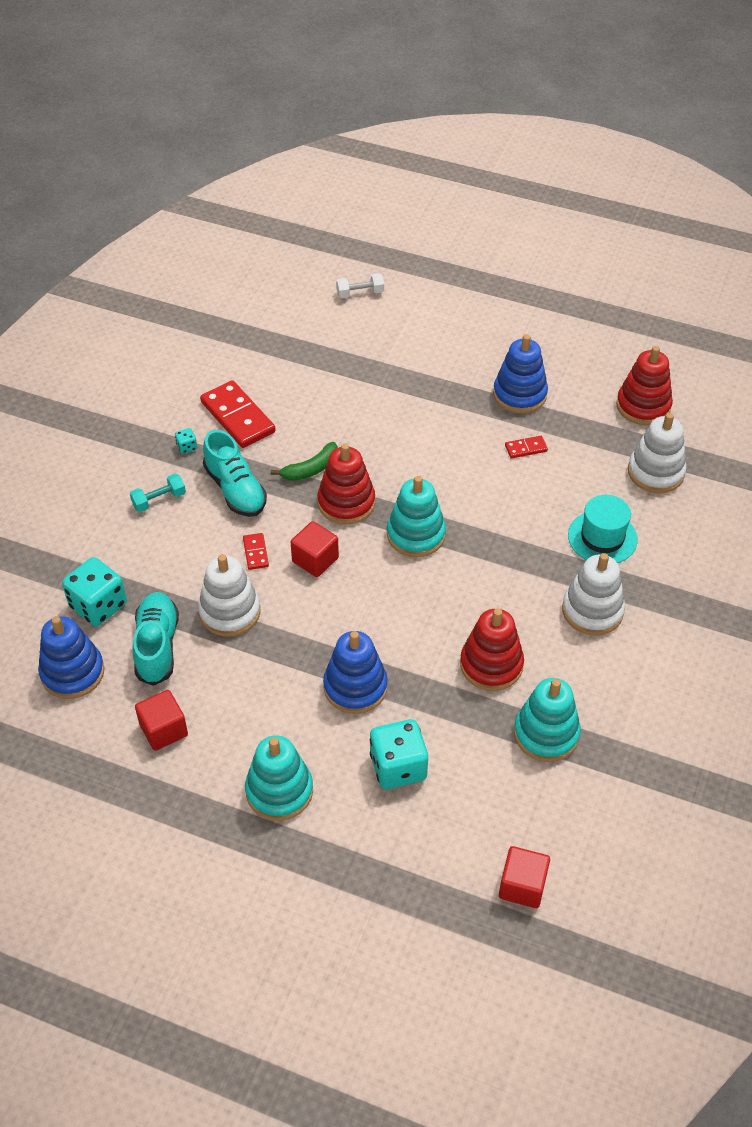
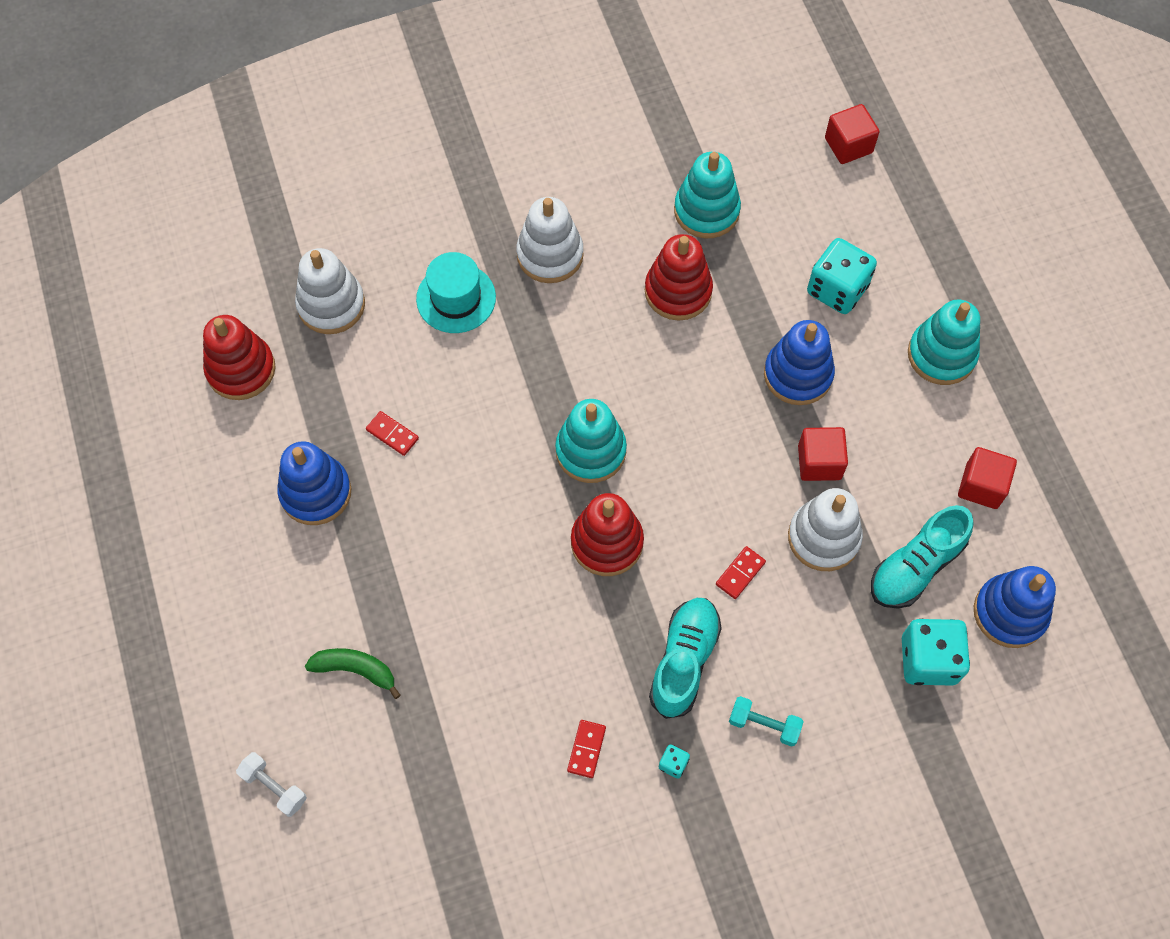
camera: 130 degrees left, 15 degrees up
red domino [200,380,275,448] -> red domino [567,720,606,778], size x0.48
green banana [271,442,338,481] -> green banana moved to [305,648,401,699]
red cube [291,521,339,577] -> red cube moved to [798,427,848,481]

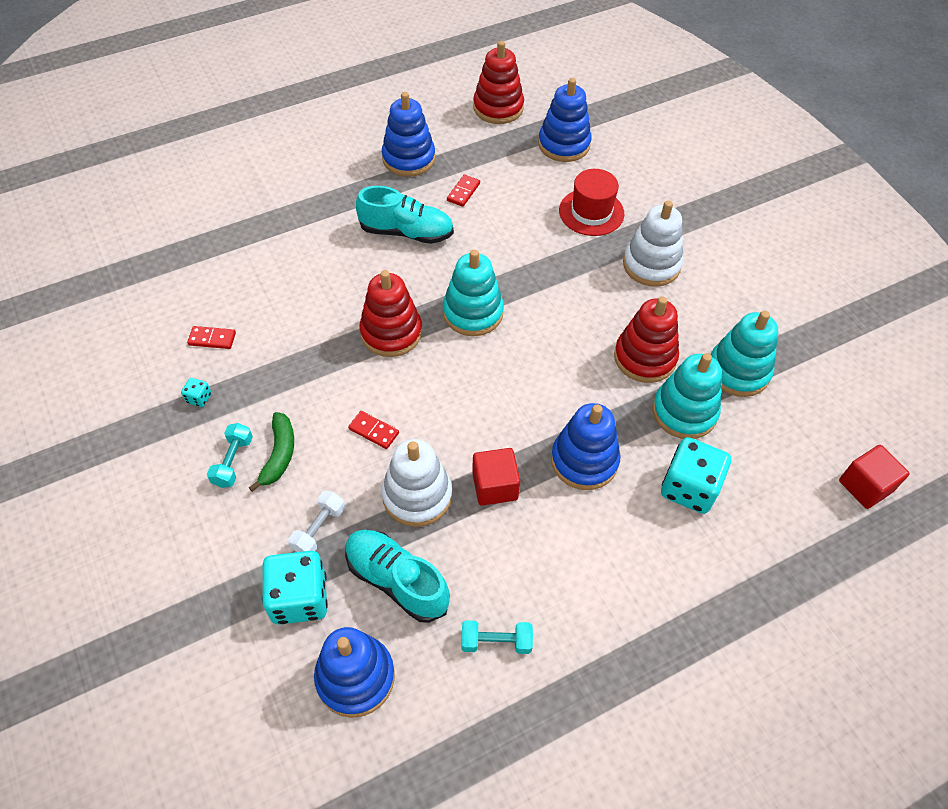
camera: 80 degrees right, 10 degrees down
white dumbbell [236,752,307,817] -> white dumbbell moved to [288,491,345,552]
white stacking toy [295,248,365,334] -> blue stacking toy [538,78,592,162]
green banana [305,648,401,699] -> green banana moved to [249,412,294,492]
turquoise hat [416,252,496,333] -> red hat [559,169,624,236]
turquoise shoe [649,598,722,719] -> turquoise shoe moved to [356,186,454,244]
turquoise stacking toy [908,299,980,385] -> turquoise stacking toy moved to [652,353,722,439]
red cube [958,447,1017,509] -> turquoise dumbbell [461,620,533,654]

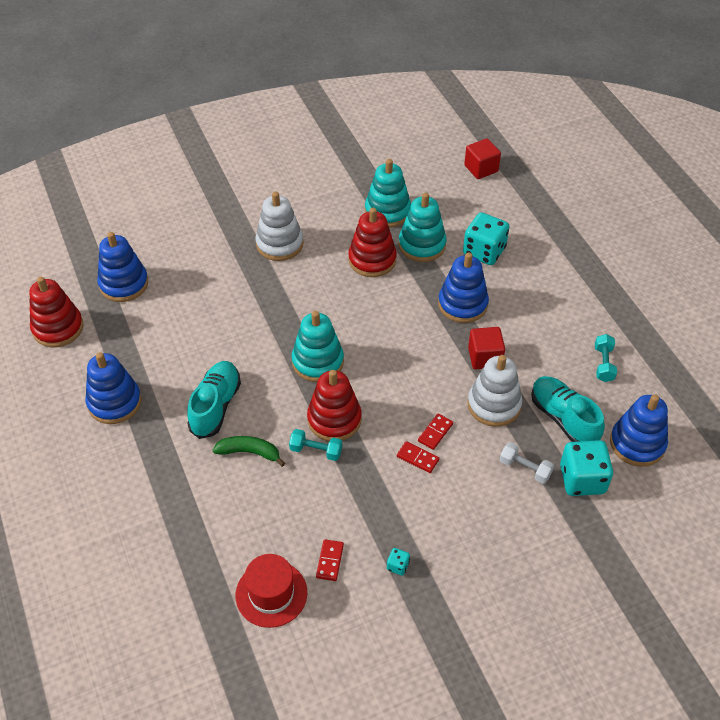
camera: 85 degrees left, 5 degrees down
turquoise dumbbell [207,423,253,488] -> turquoise dumbbell moved to [289,429,342,461]
green banana [249,412,294,492] -> green banana moved to [213,436,285,467]
turquoise shoe [345,529,450,623] -> turquoise shoe turned 105 degrees clockwise [531,376,605,442]
red domino [447,175,480,207] -> red domino moved to [397,441,439,473]
red hat [559,169,624,236] -> red hat moved to [236,554,307,628]

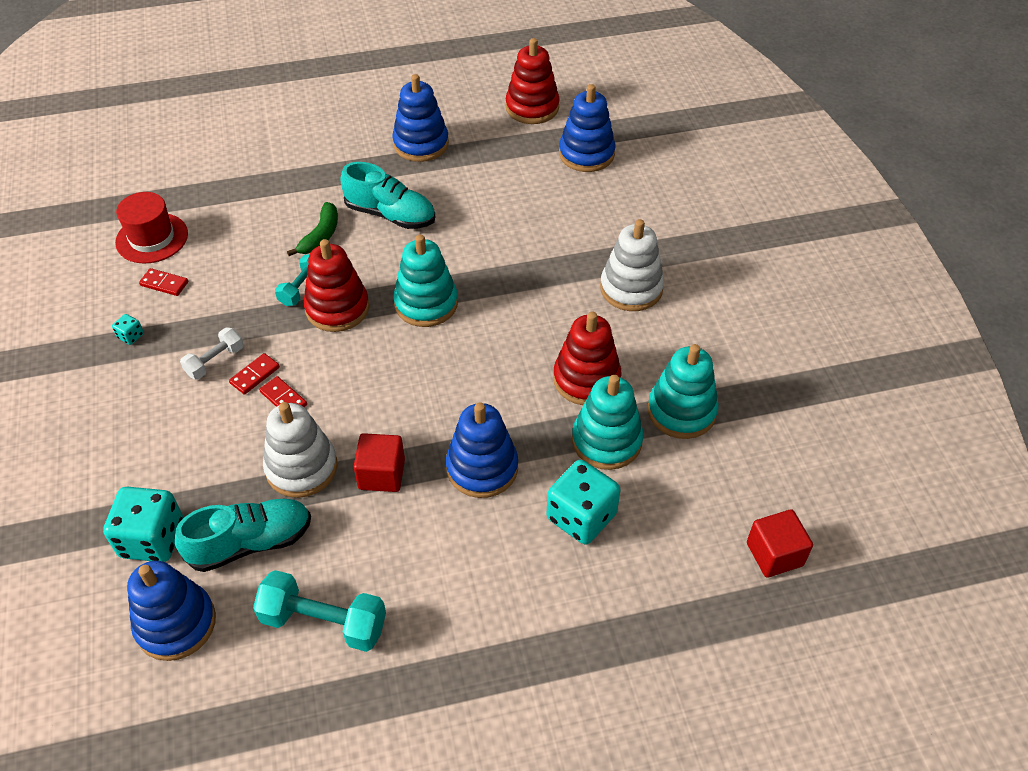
camera: 100 degrees right, 0 degrees up
white dumbbell [500,442,554,484] -> white dumbbell moved to [180,327,244,379]
turquoise dumbbell [595,334,617,382] -> turquoise dumbbell [253,570,386,652], size x1.68

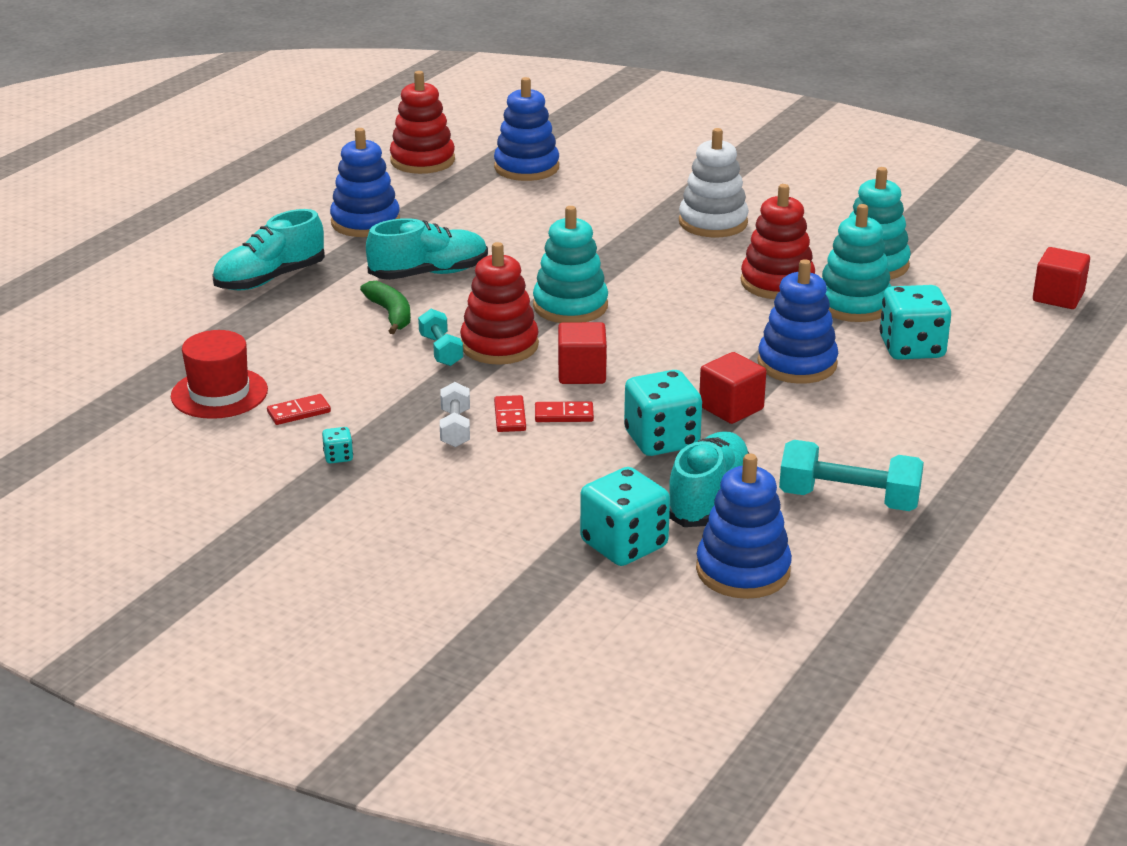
camera: 45 degrees left, 20 degrees down
turquoise dumbbell [253,570,386,652] -> turquoise dumbbell turned 45 degrees clockwise [779,440,924,511]
white stacking toy [263,402,337,498] -> turquoise dice [624,370,702,456]
none -> turquoise shoe [212,209,325,291]
none -> red cube [558,322,607,384]

